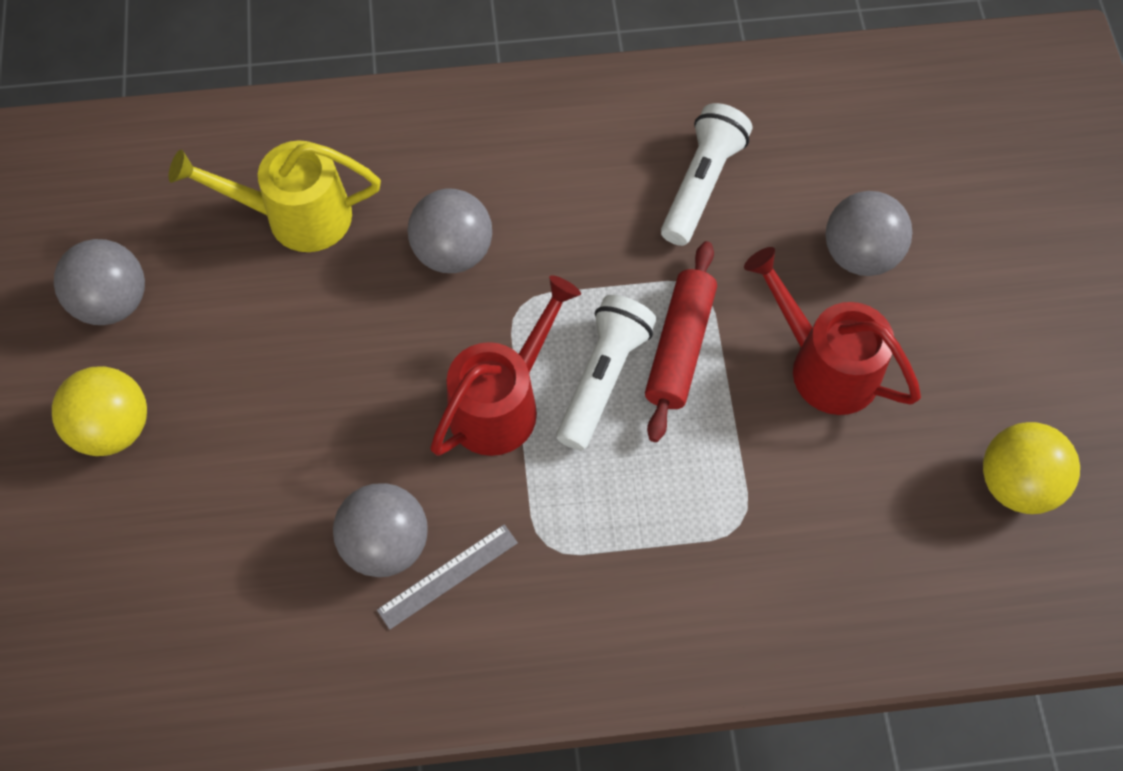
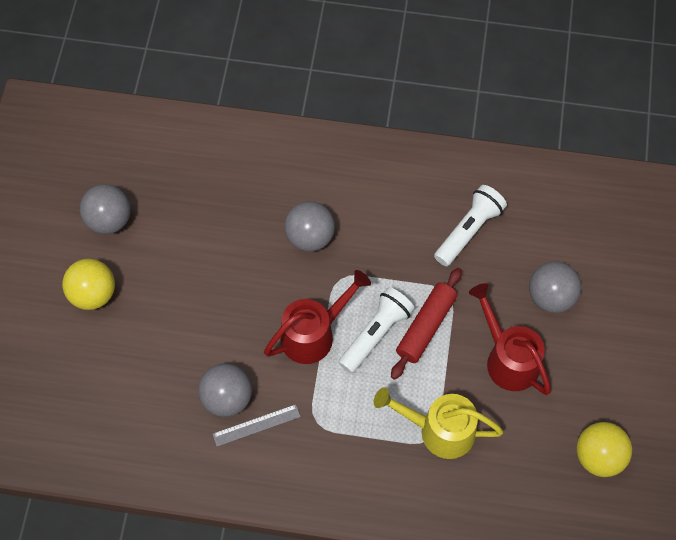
camera: 15 degrees right, 0 degrees up
yellow watering can [168,140,381,252] -> yellow watering can moved to [374,388,504,459]

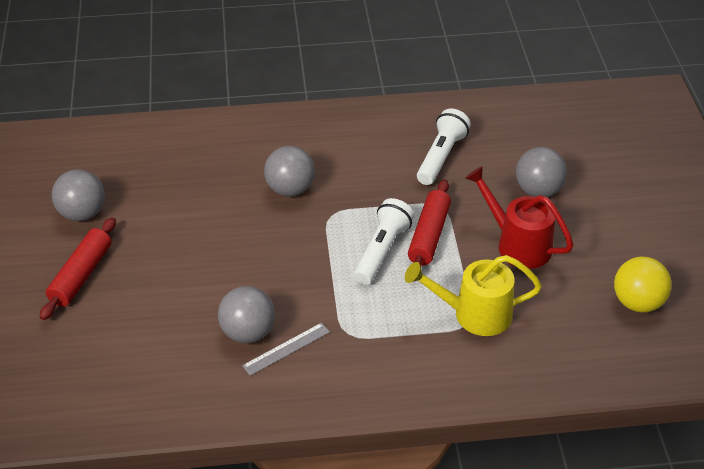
camera: 15 degrees left, 20 degrees down
yellow ball [62,259,115,310] -> red rolling pin [40,217,116,320]
red watering can [264,270,371,364] -> none

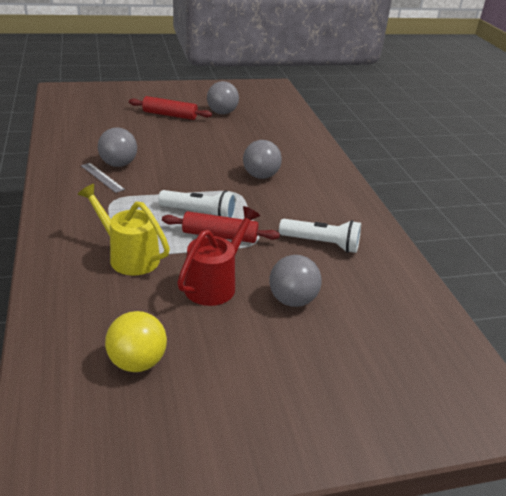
camera: 80 degrees right, 10 degrees down
yellow watering can [405,255,542,336] -> yellow watering can turned 45 degrees counterclockwise [78,184,170,276]

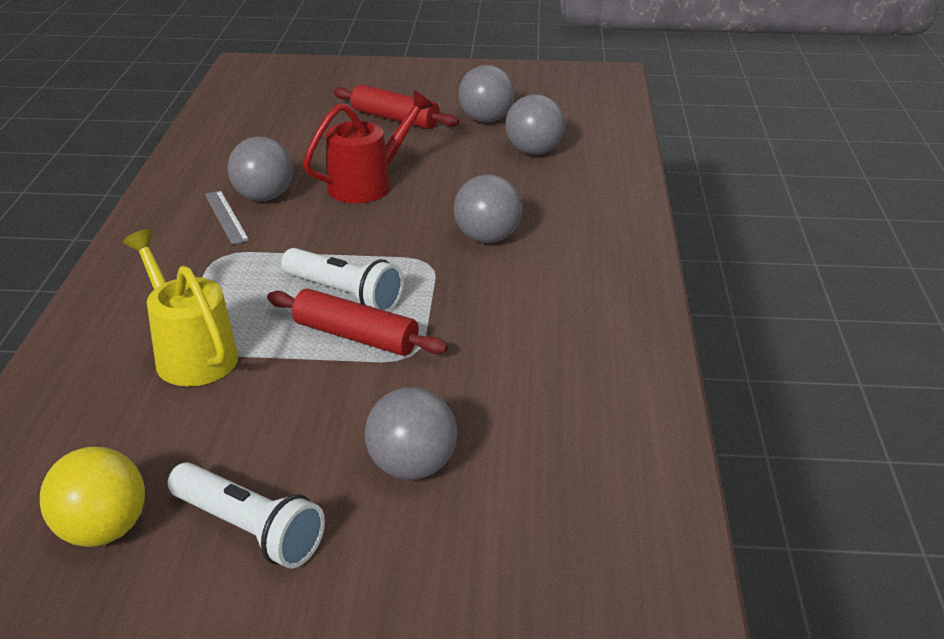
camera: 20 degrees right, 0 degrees up
red watering can [177,206,260,306] -> red watering can moved to [303,90,433,203]
white flashlight [279,219,361,253] -> white flashlight moved to [168,462,325,568]
none -> grey ball [505,94,565,155]

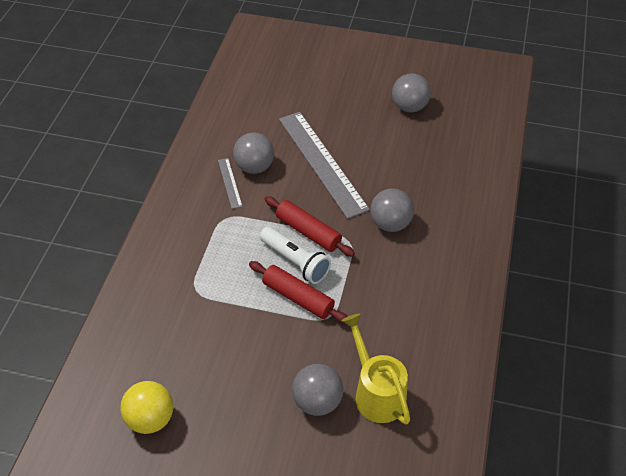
camera: 10 degrees right, 15 degrees up
yellow watering can [123,229,239,386] -> yellow watering can moved to [342,313,410,425]
white flashlight [168,462,325,568] -> none
red watering can [303,90,433,203] -> grey ruler [279,112,370,219]
red rolling pin [333,84,459,129] -> red rolling pin moved to [265,196,355,257]
grey ball [505,94,565,155] -> none

